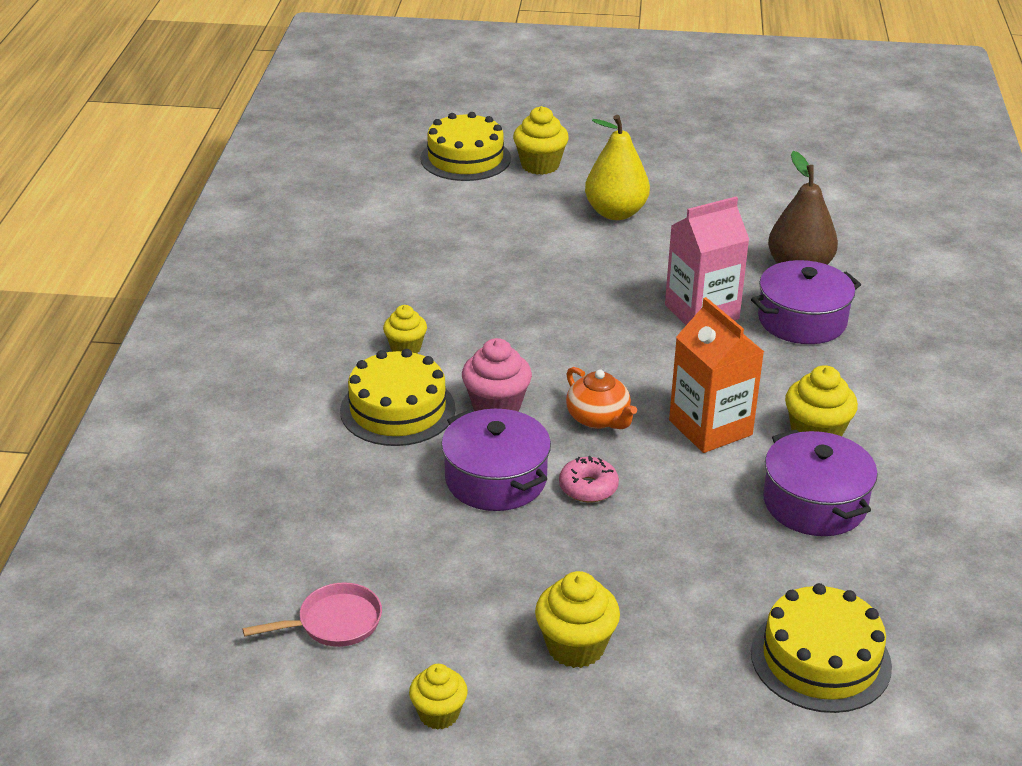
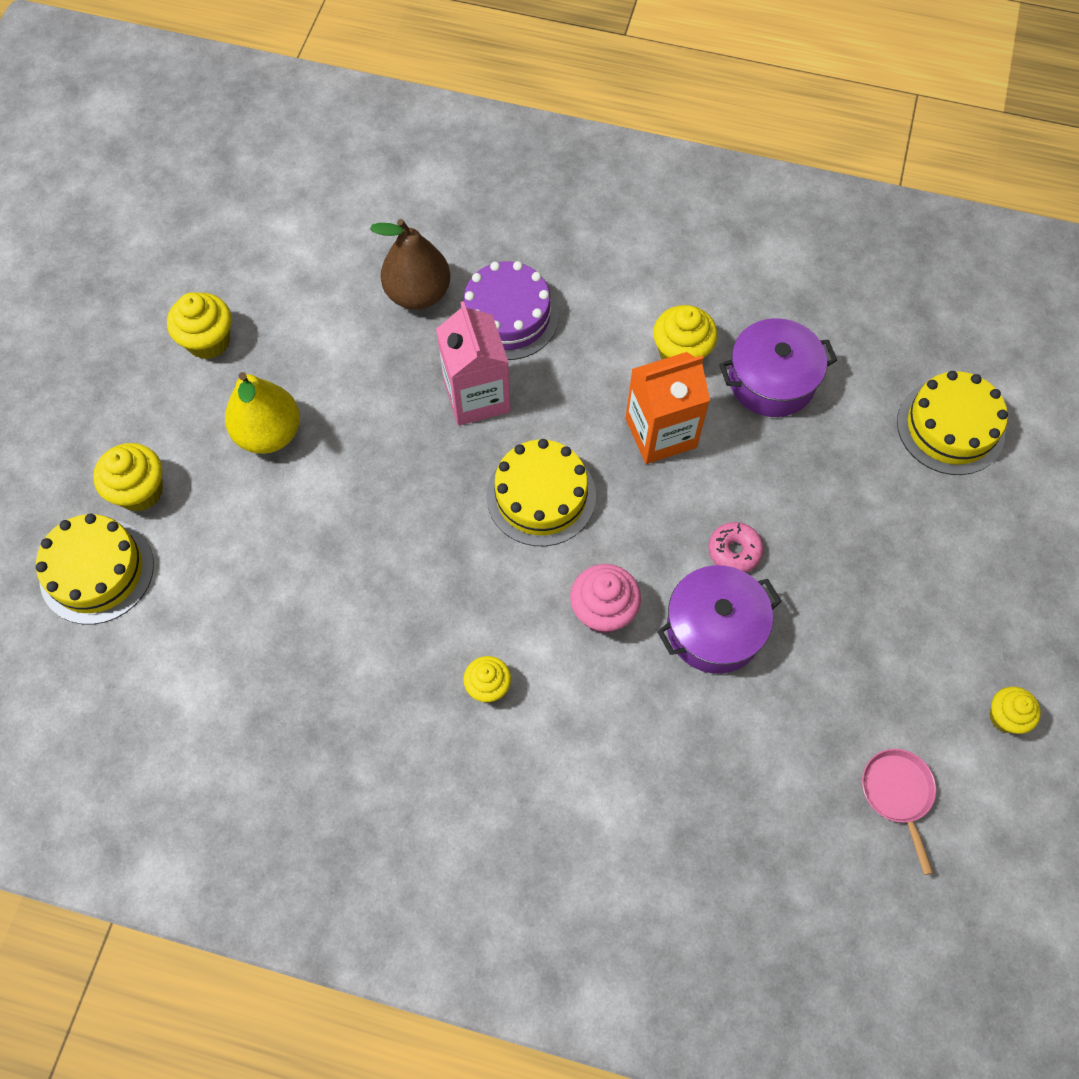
camera: 80 degrees left, 30 degrees up
yellow cake [340,349,456,446] -> yellow cake moved to [486,439,596,546]
yellow cupcake [535,571,620,668] -> yellow cupcake moved to [167,292,231,359]
orange teapot [566,367,637,429] -> none
purple pot [751,260,861,344] -> purple cake [457,261,559,360]

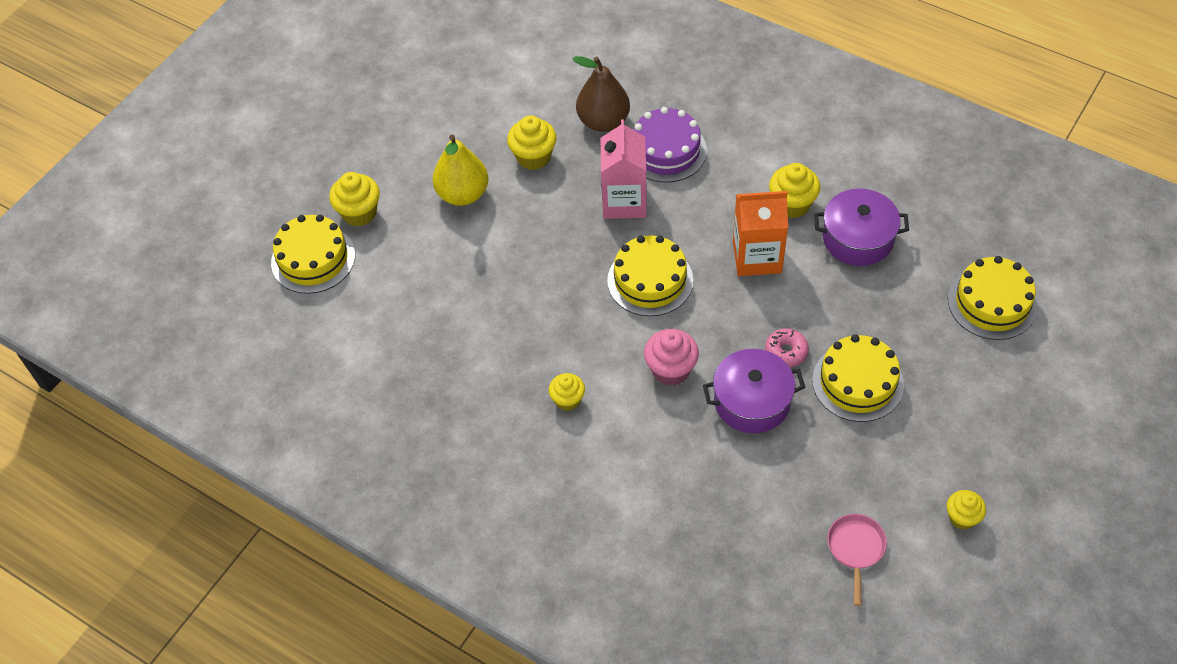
camera: 20 degrees right, 10 degrees down
yellow cupcake [167,292,231,359] -> yellow cupcake moved to [507,115,556,170]
none -> yellow cake [812,334,904,422]

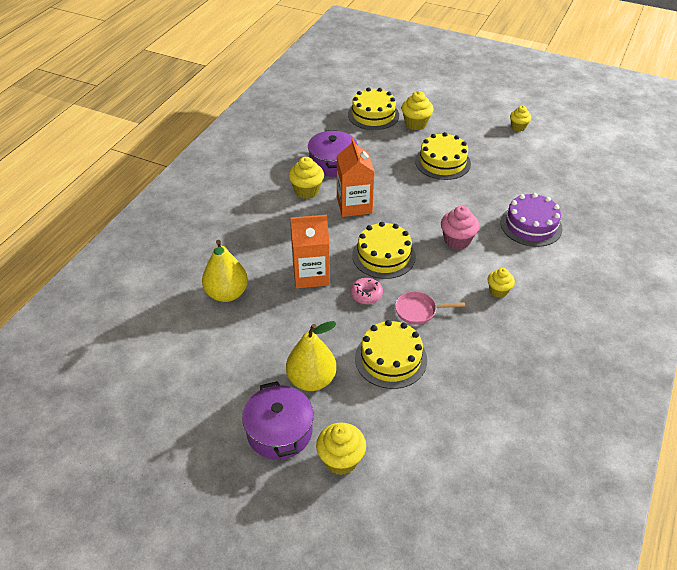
camera: 100 degrees left, 10 degrees down
yellow cake [271,215,355,294] -> yellow cake moved to [355,320,427,389]
yellow cupcake [507,115,556,170] -> yellow cupcake moved to [401,91,434,130]
brown pear [573,56,630,132] -> yellow pear [202,240,248,302]
pink carton [601,119,647,219] -> orange carton [290,215,330,288]
purple cake [633,107,707,182] -> purple cake moved to [501,193,563,247]
purple pot [703,349,805,433] -> purple pot moved to [242,381,314,460]
pink donut [765,328,809,367] -> pink donut moved to [350,278,383,304]
pink pan [827,514,887,606] -> pink pan moved to [395,291,466,325]

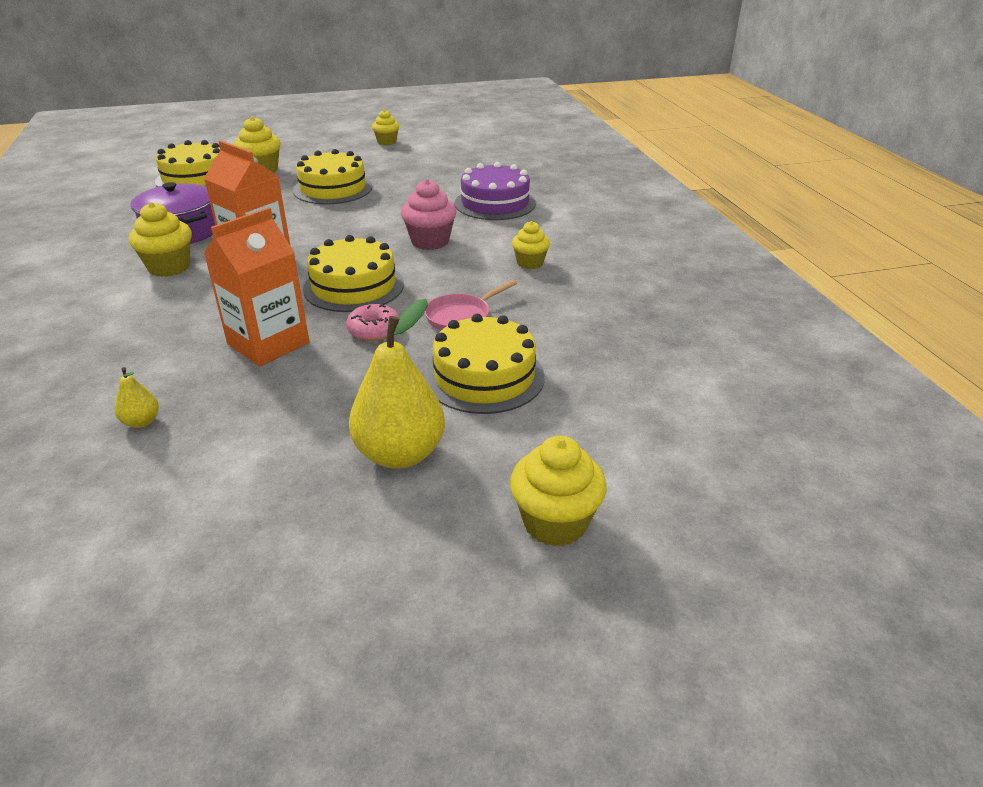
camera: 40 degrees left, 10 degrees down
yellow pear [202,240,248,302] -> yellow pear [115,367,159,428], size x0.45
purple pot [242,381,314,460] -> none

